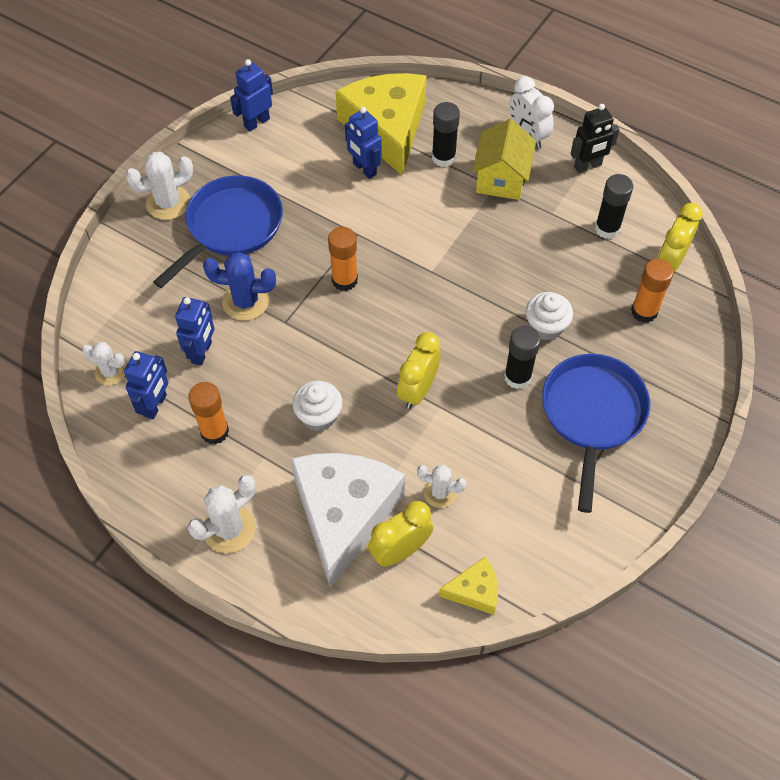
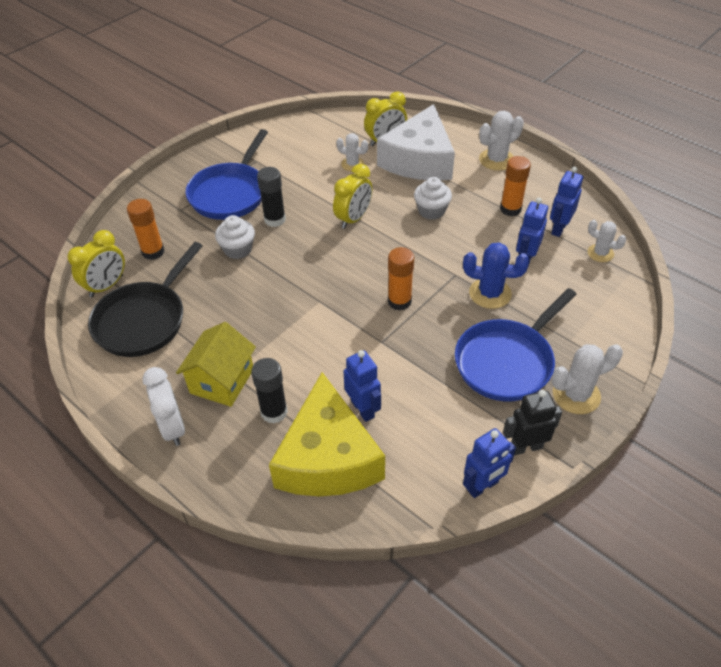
camera: 170 degrees left, 10 degrees down
yellow cheese [439,556,498,615] -> none
black robot [571,104,620,173] -> black robot moved to [503,390,562,455]
black glue stick [595,174,633,239] -> black pan [88,242,202,357]

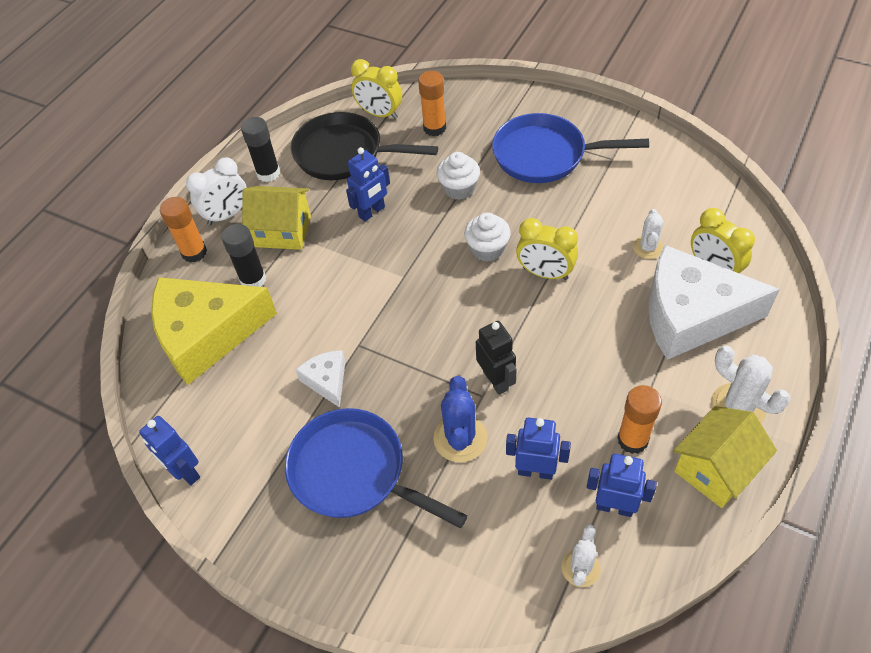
camera: 80 degrees right, 5 degrees up
black glue stick [257,167,286,227] -> black glue stick moved to [241,117,280,182]
blue robot [343,350,381,422] -> blue robot moved to [346,147,390,222]
orange glue stick [388,247,414,311] -> orange glue stick moved to [160,197,207,263]
white cupcake [414,177,452,220] -> white cupcake moved to [464,212,511,262]
black robot [503,390,562,455] -> black robot moved to [476,321,517,395]
white cactus [552,344,623,414] -> none
none -> white cheese [296,350,345,408]
none -> yellow house [673,406,777,508]

